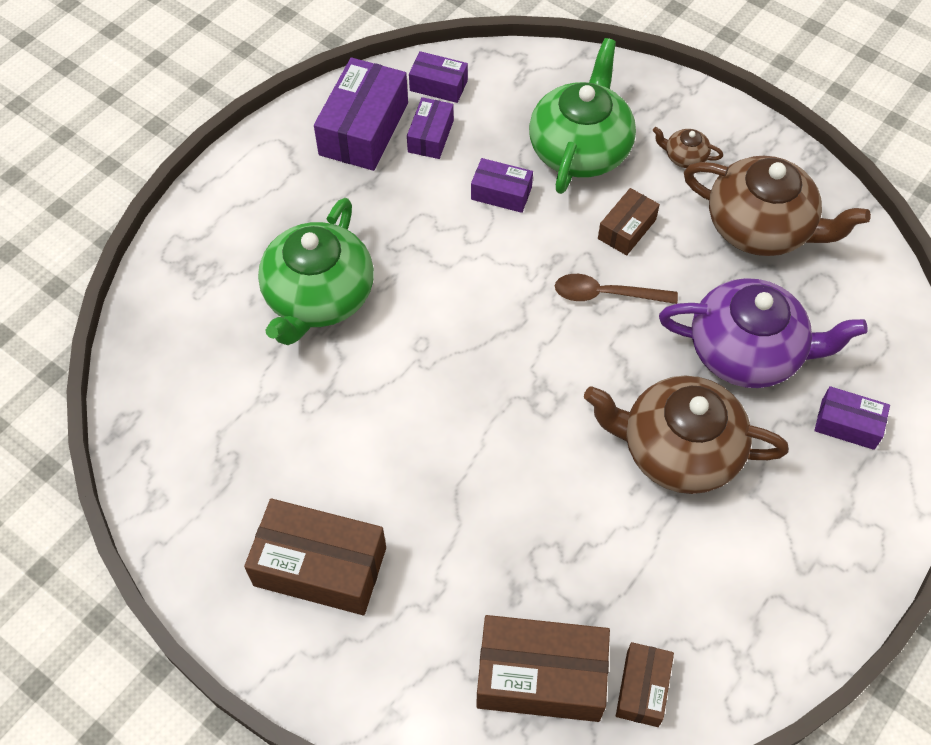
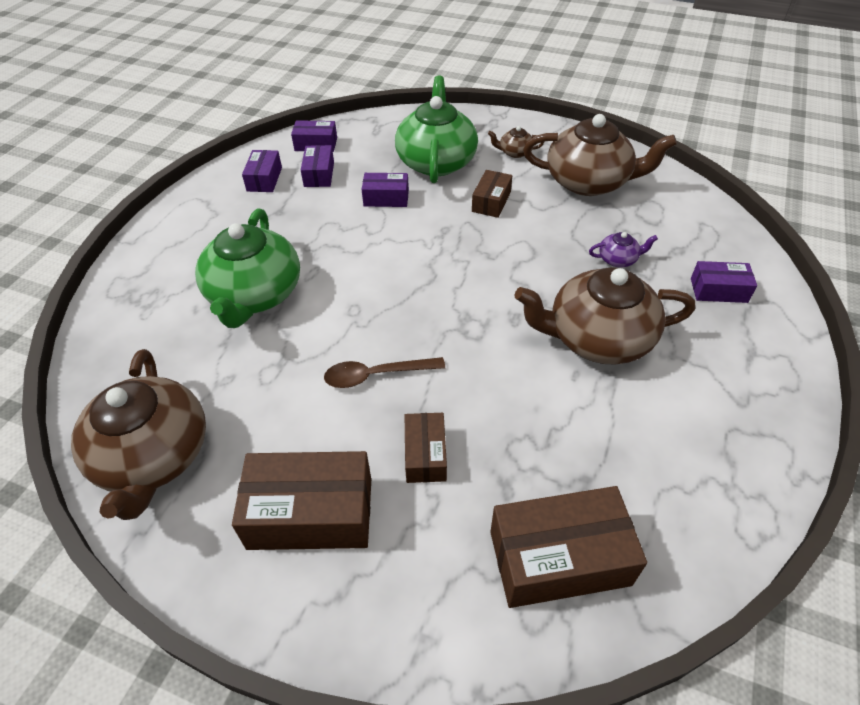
camera: 15 degrees left, 10 degrees down
purple box [314,58,408,171] -> purple box [242,150,282,192], size x0.55
brown spoon [555,274,678,304] -> brown spoon moved to [324,357,445,388]
brown box [616,642,674,727] -> brown box moved to [405,413,447,483]
purple teapot [659,278,868,388] -> purple teapot [589,232,658,267], size x0.42
none -> brown teapot [71,349,206,520]

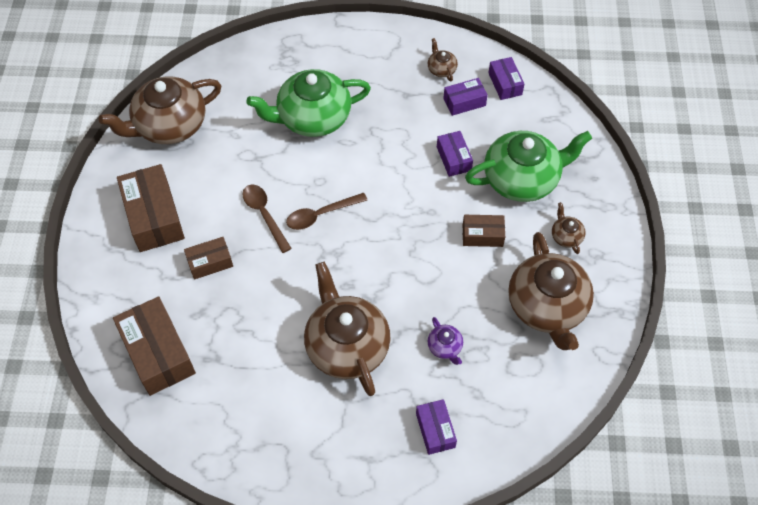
camera: 70 degrees right, 10 degrees up
purple box [242,150,282,192] -> brown teapot [428,38,458,81]
none -> brown spoon [286,193,367,230]

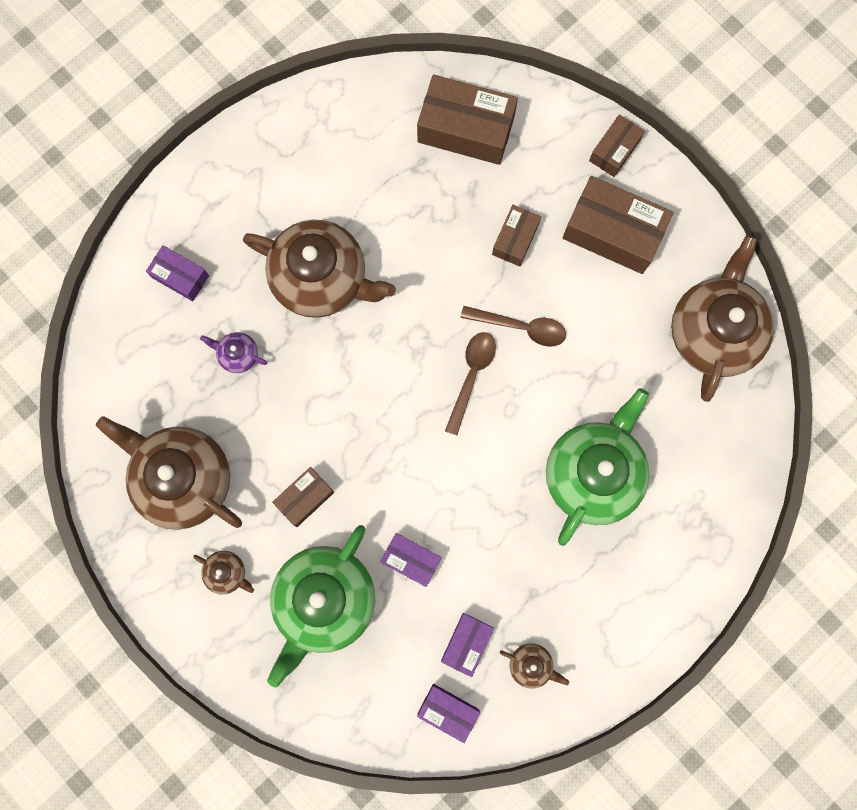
camera: 135 degrees right, 20 degrees up
none -> brown box [589,115,645,177]

